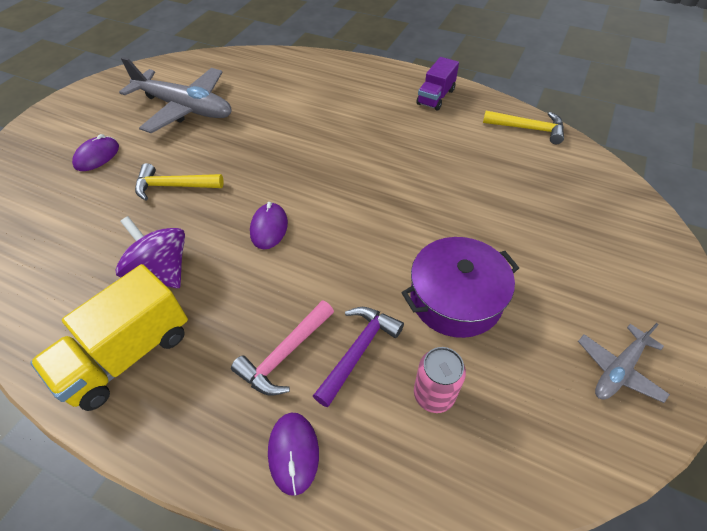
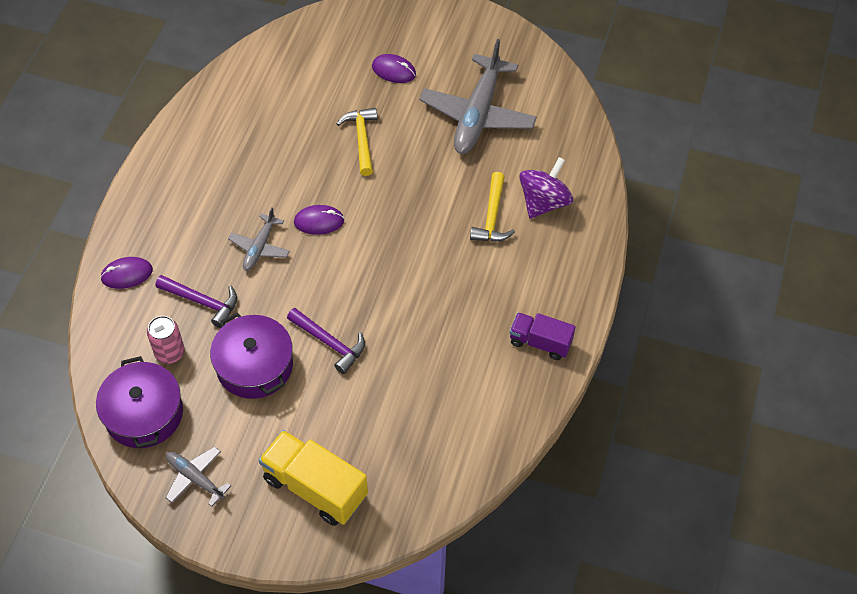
camera: 80 degrees right, 5 degrees up
yellow truck [30,264,188,411] -> yellow truck moved to [259,430,368,526]
purple spinning top [115,216,185,288] -> purple spinning top moved to [519,157,573,219]
pink hammer [231,300,334,395] -> none
yellow hammer [483,111,564,144] -> yellow hammer moved to [470,172,515,242]
none -> purple pot [96,356,183,448]
none -> grey plane [228,207,290,271]
none -> purple hammer [287,308,365,374]

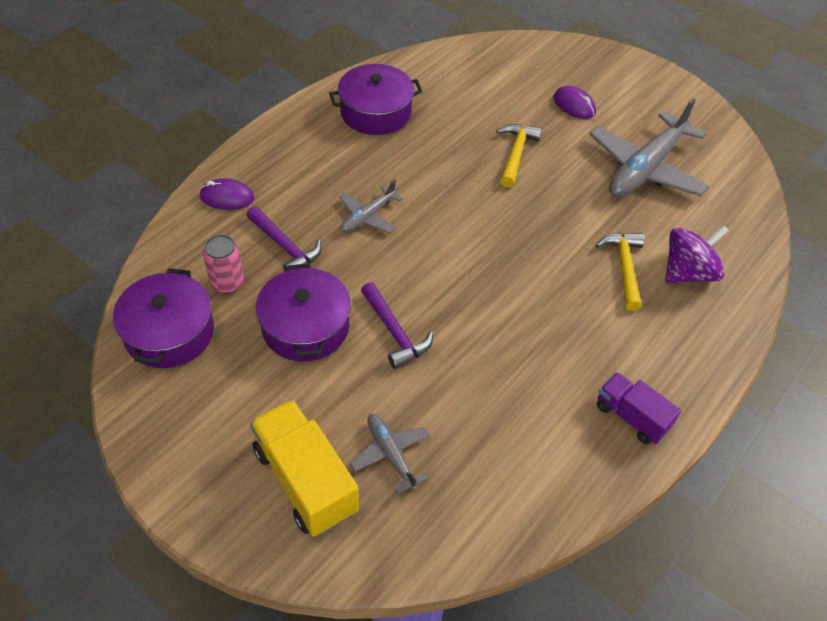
camera: 20 degrees right, 5 degrees down
grey plane [165,446,231,507] -> grey plane moved to [350,414,430,494]
purple mouse [294,205,345,235] -> none
yellow hammer [470,172,515,242] -> yellow hammer turned 150 degrees clockwise [596,233,645,311]
none -> purple pot [329,64,423,135]

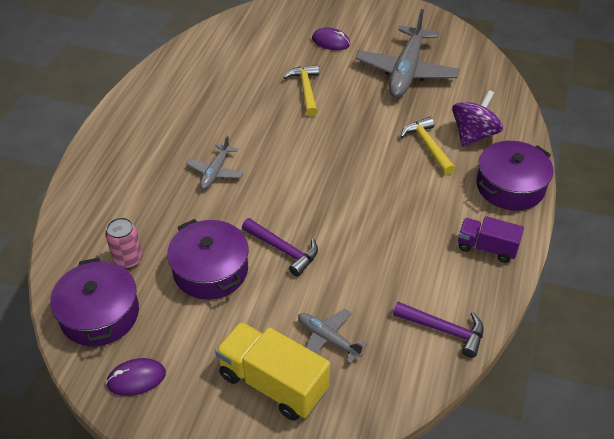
camera: 20 degrees left, 5 degrees down
purple mouse [199,178,254,210] -> purple mouse moved to [106,358,166,396]
purple hammer [246,206,322,271] -> purple hammer moved to [393,302,484,358]
purple pot [329,64,423,135] -> purple pot moved to [476,141,553,210]

